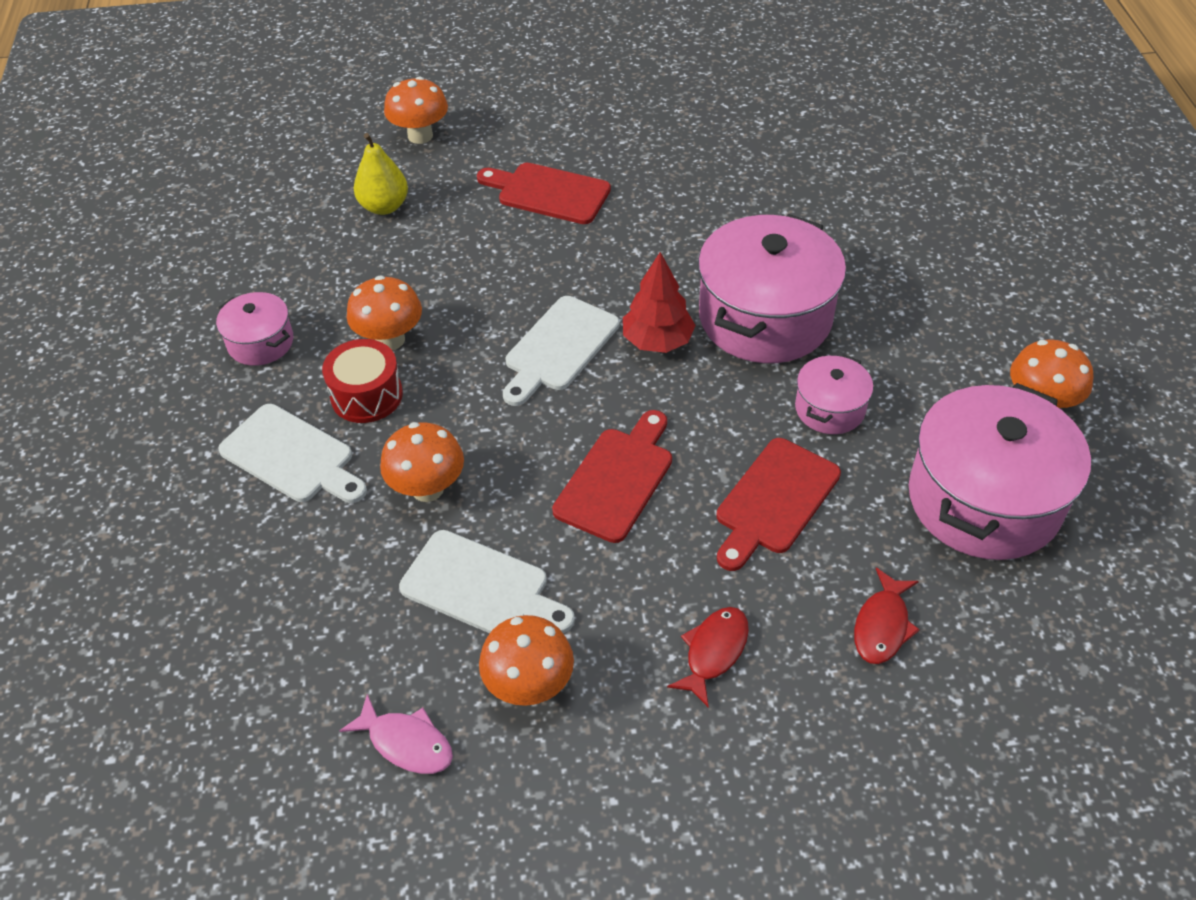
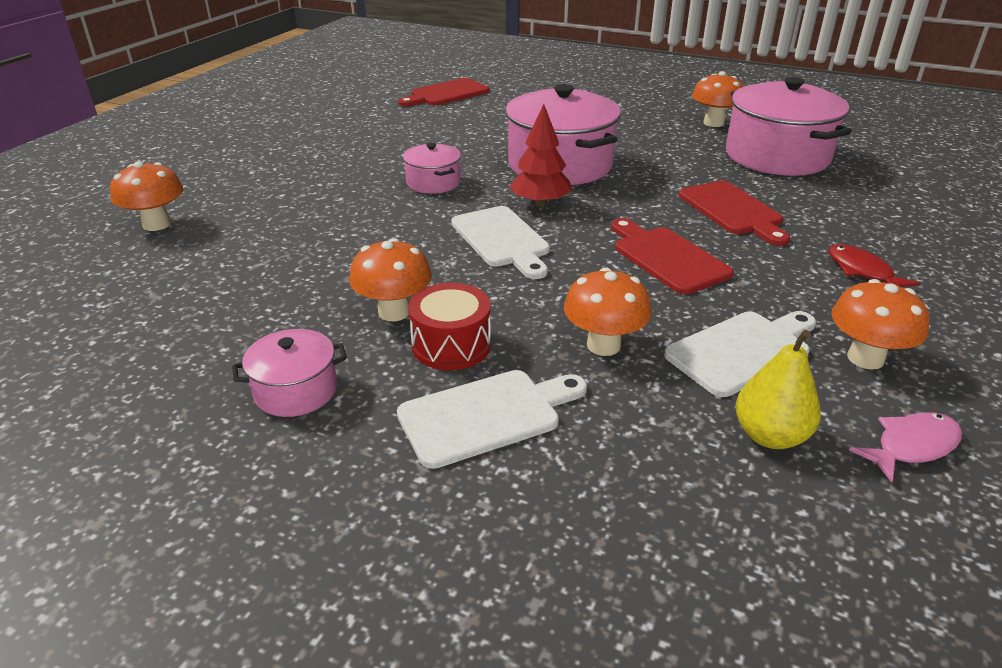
camera: 60 degrees left, 15 degrees down
yellow pear [354,133,408,215] -> yellow pear moved to [736,330,821,449]
red cutting board [477,163,611,224] -> red cutting board moved to [398,78,490,107]
pink pot [795,354,873,434] -> pink pot moved to [403,143,461,194]
red fish [854,568,920,664] -> none

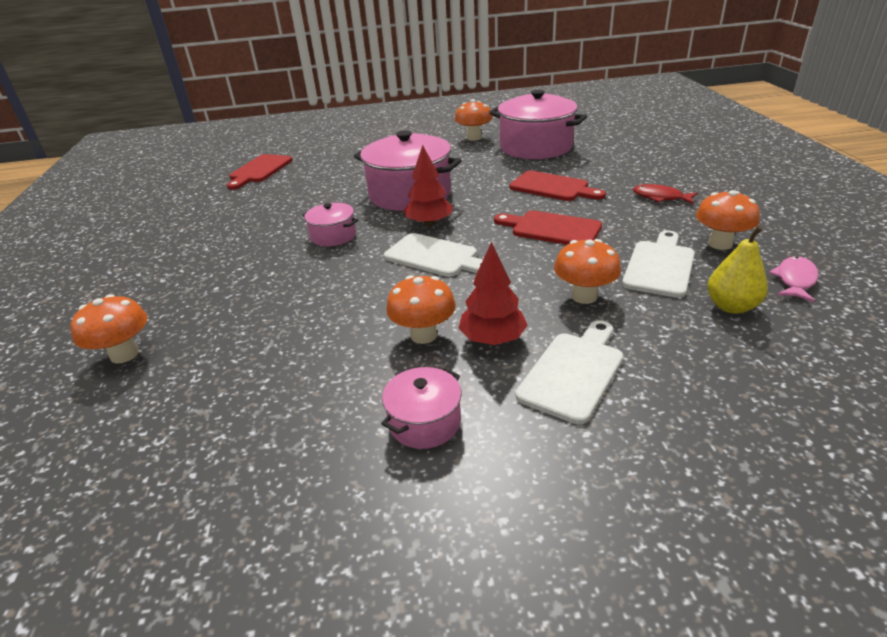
camera: 30 degrees left, 0 degrees up
red drum [408,283,491,370] -> red tree [458,242,528,345]

